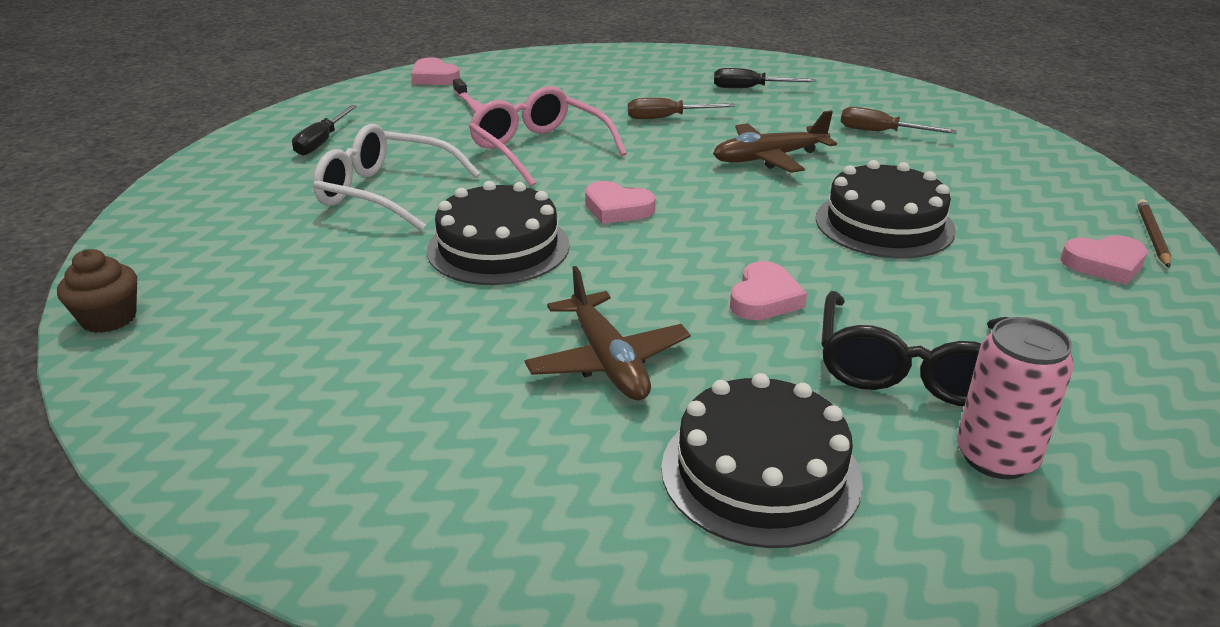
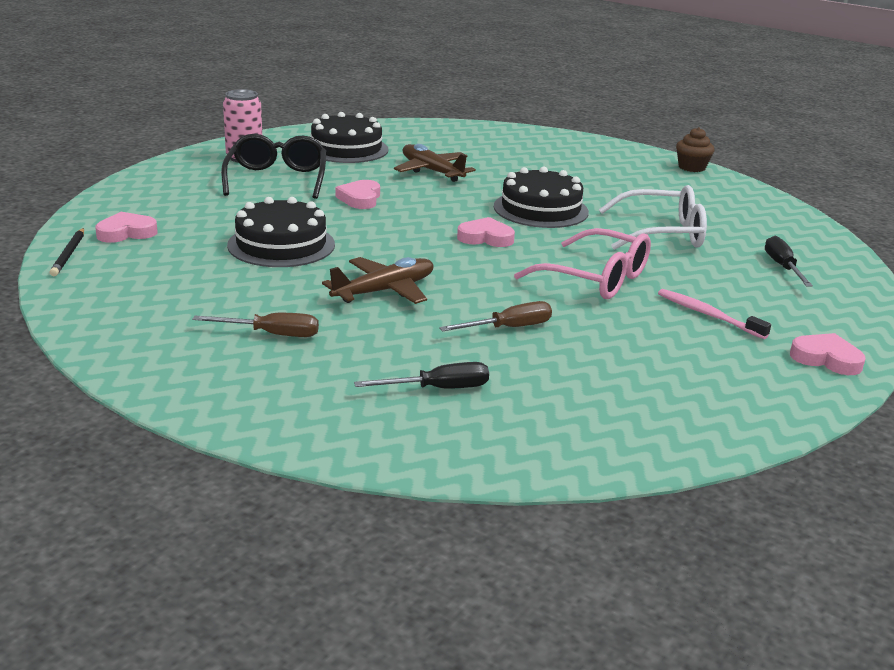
camera: 160 degrees right, 5 degrees down
brown pencil [1137,199,1171,268] -> black pencil [50,228,84,276]

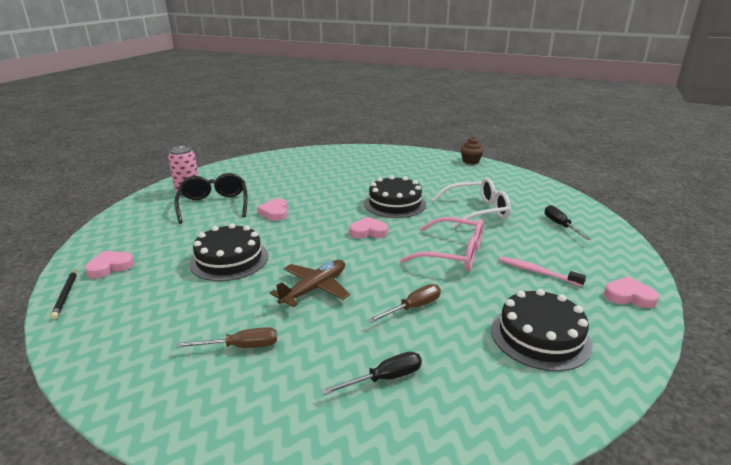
camera: 10 degrees left, 0 degrees up
black cake [311,112,389,163] -> black cake moved to [491,289,592,371]
brown plane [394,144,476,182] -> none

